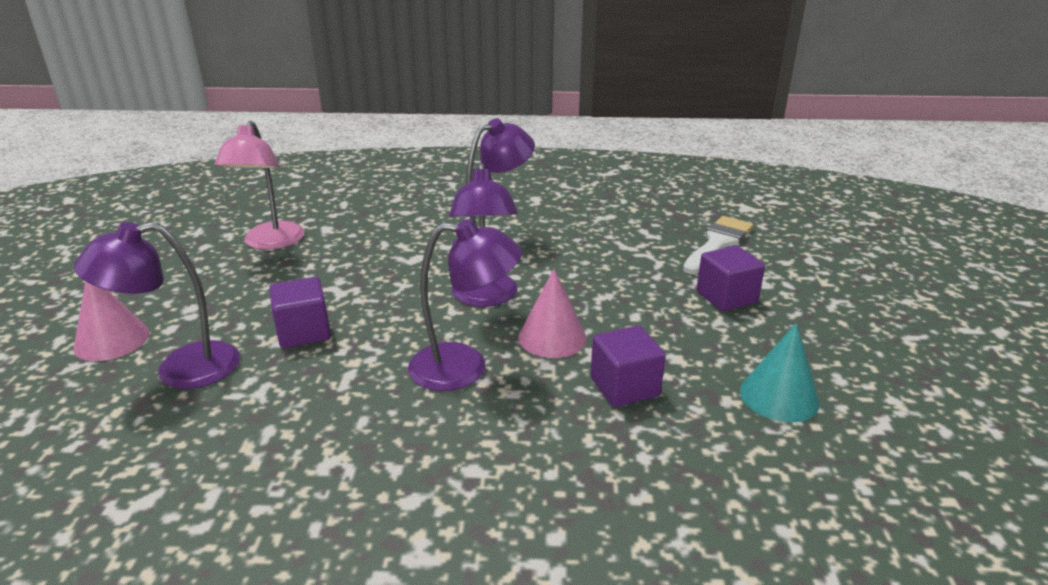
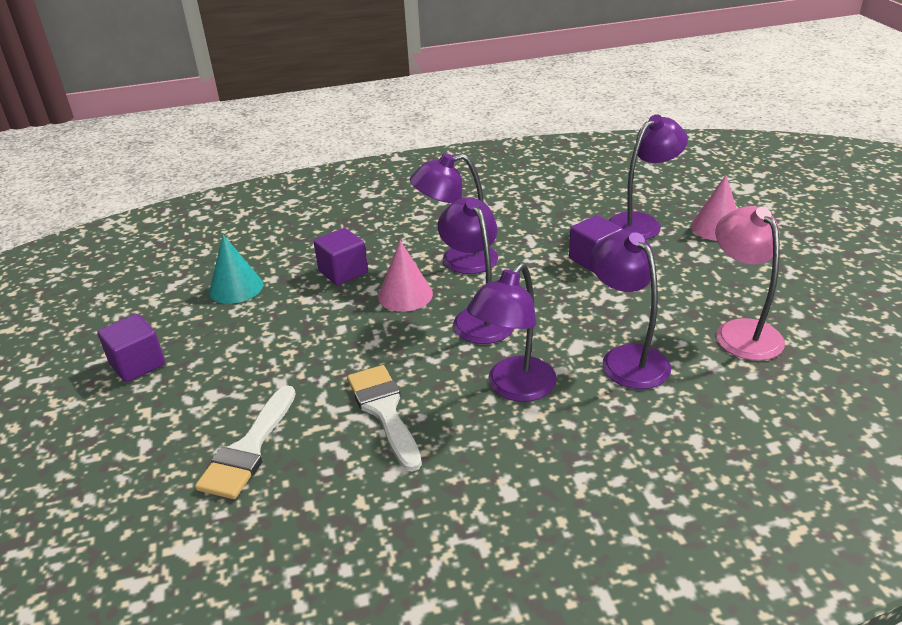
camera: 165 degrees right, 5 degrees up
purple cube [696,246,765,312] -> purple cube moved to [97,314,165,383]
none -> white brush [347,365,422,472]
none -> purple lamp [590,231,671,389]

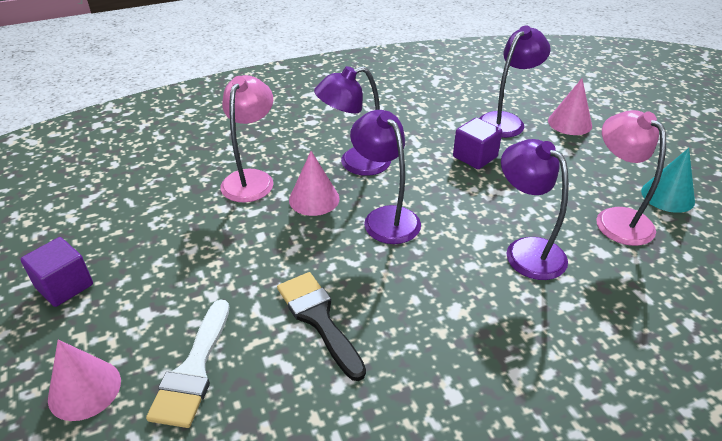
camera: 10 degrees left, 5 degrees up
turquoise cone [209,235,263,304] -> turquoise cone moved to [641,148,695,213]
purple cube [314,228,368,285] -> pink lamp [221,75,273,203]
white brush [347,365,422,472] -> black brush [277,272,366,381]
purple lamp [467,263,557,402] -> none
none -> pink cone [48,340,121,421]

